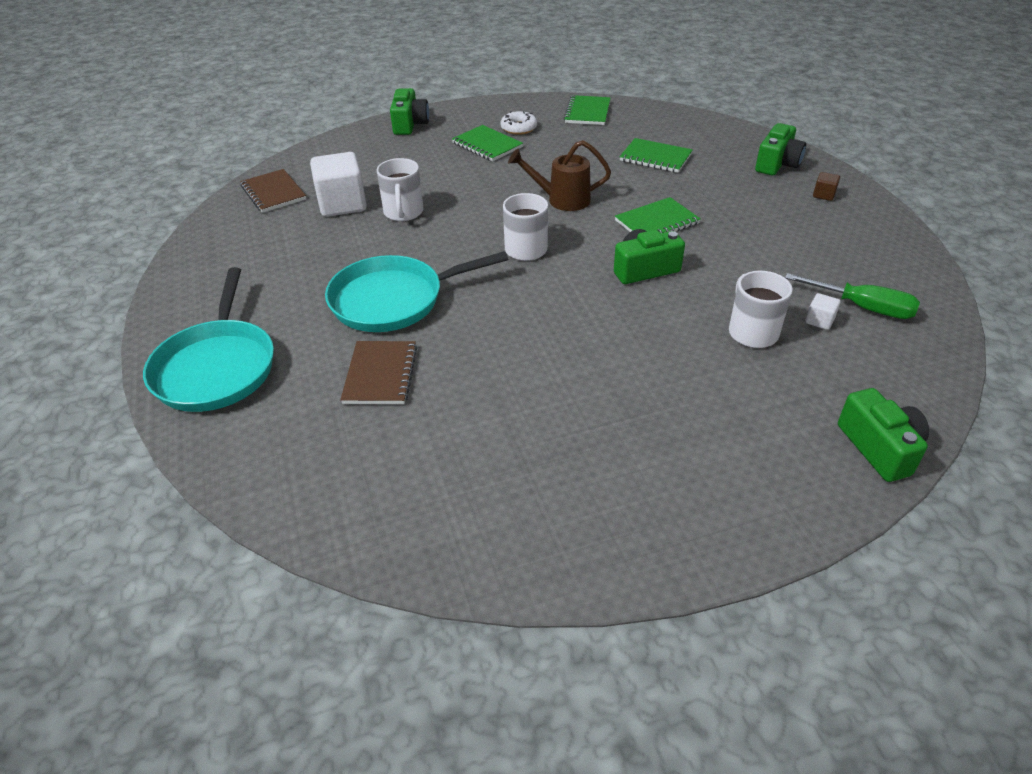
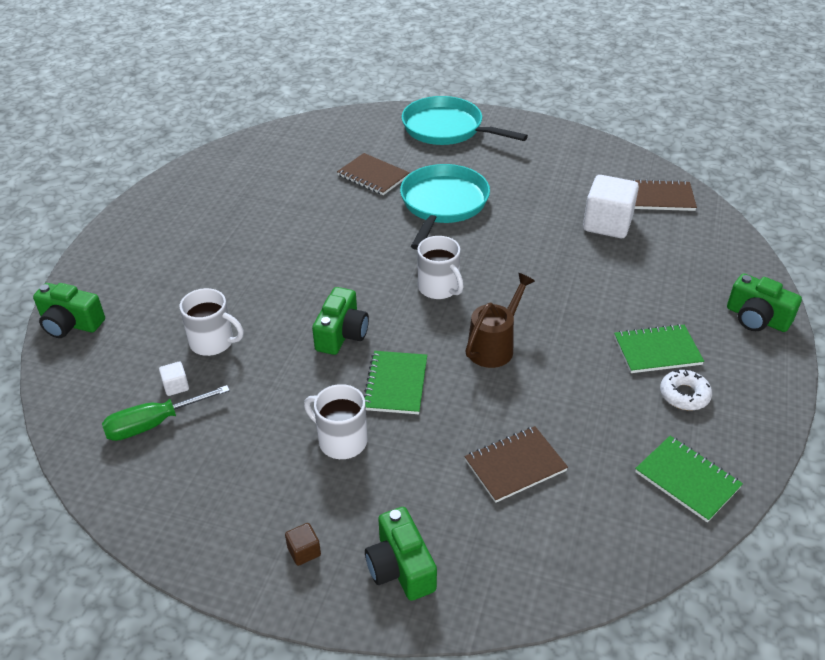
camera: 125 degrees right, 0 degrees up
white mug [377,158,423,221] -> white mug moved to [304,384,367,459]
green notebook [619,138,693,173] -> brown notebook [465,426,568,503]

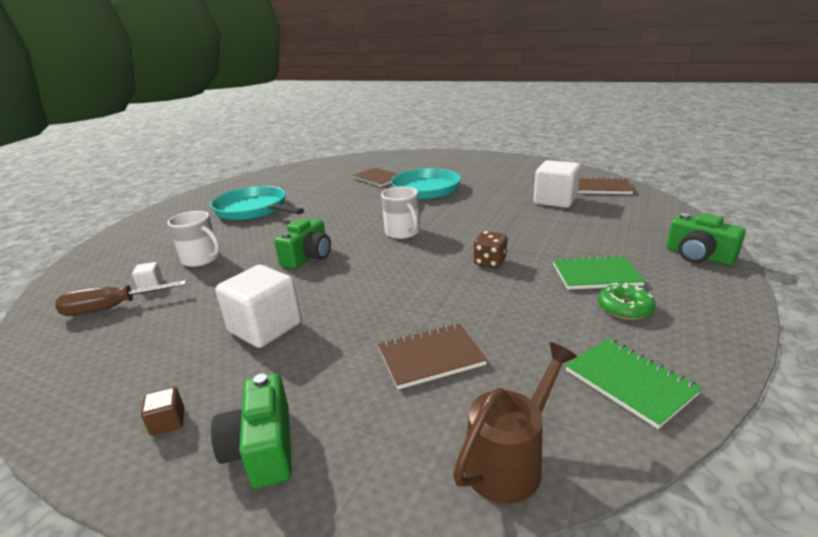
camera: 10 degrees right, 15 degrees down
green camera [33,283,105,338] -> none
green screwdriver [102,385,230,441] -> brown screwdriver [55,280,186,316]
white mug [304,384,367,459] -> white cube [216,265,301,348]
green notebook [364,351,427,414] -> none
turquoise pan [402,96,528,145] -> turquoise pan moved to [210,186,304,220]
brown watering can [465,273,535,368] -> brown watering can moved to [453,342,577,504]
white donut [660,369,712,410] -> green donut [598,282,656,320]
none -> brown dice [473,231,507,268]

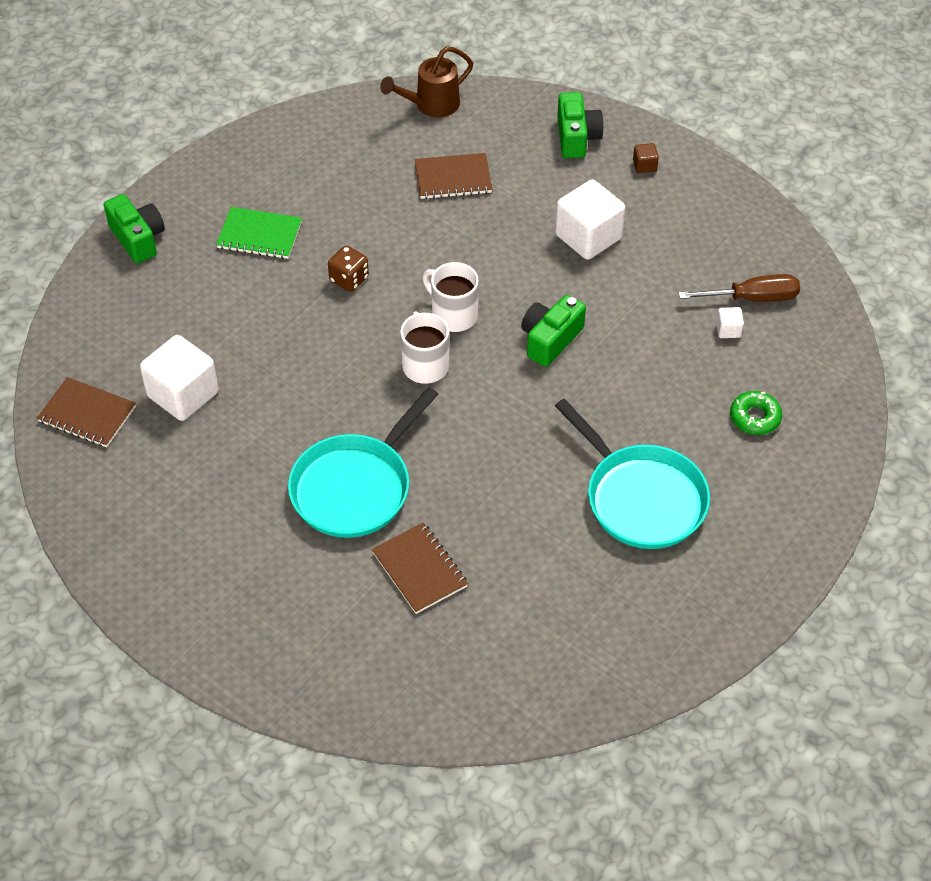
camera: 170 degrees left, 25 degrees up
white mug [167,211,220,267] -> white mug moved to [422,262,479,332]
green notebook [565,338,702,429] -> none
green donut [598,282,656,320] -> green donut moved to [730,391,782,435]

